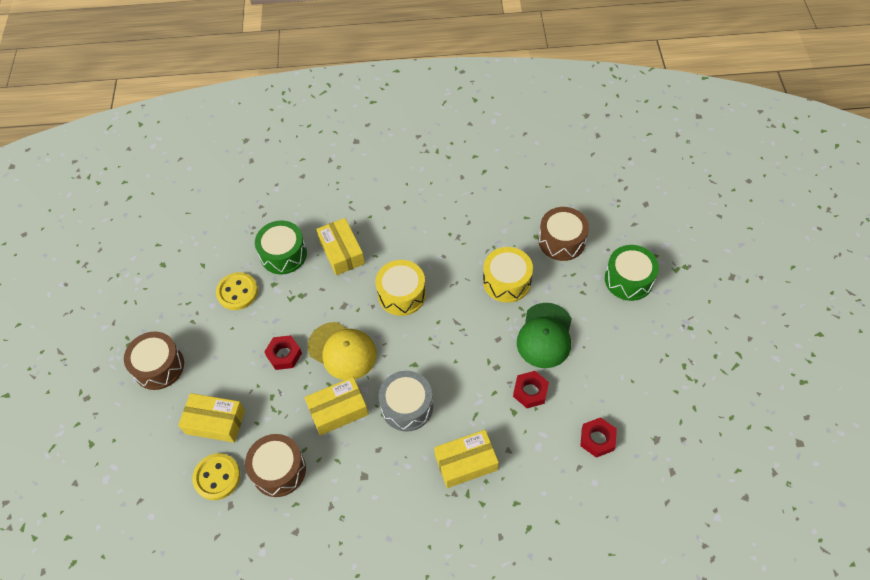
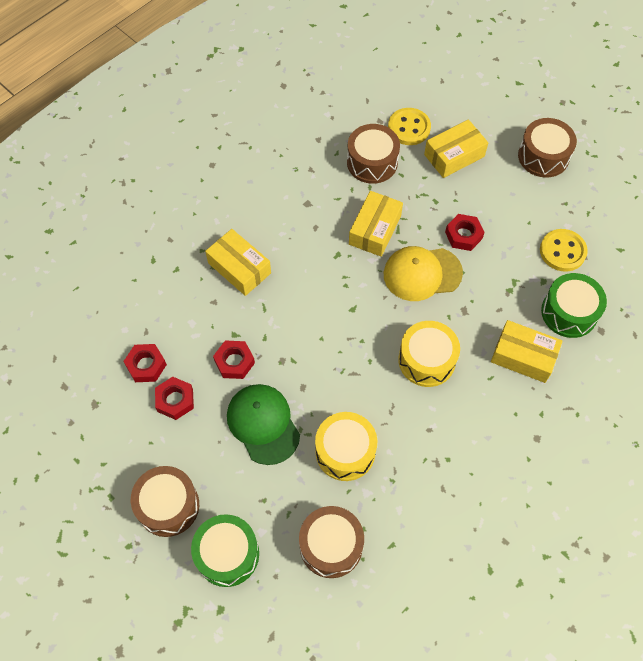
camera: 135 degrees right, 5 degrees up
grey drum [379,371,433,432] -> none
yellow box [434,430,499,488] -> yellow box turned 75 degrees counterclockwise [205,229,271,296]
none -> brown drum [131,466,199,537]
none -> red nut [155,377,194,420]

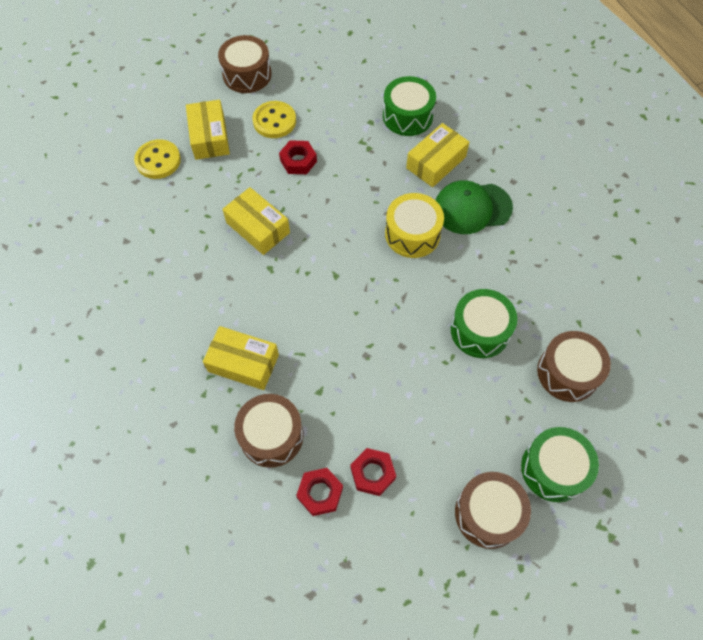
camera: 70 degrees left, 0 degrees up
yellow box [205,229,271,296] -> yellow box turned 45 degrees clockwise [203,326,279,390]
red nut [213,341,255,379] -> none
green cap [227,384,300,465] -> green cap moved to [435,180,513,234]
yellow drum [315,412,377,481] -> green drum [451,289,517,358]
brown drum [347,124,400,184] -> brown drum moved to [234,394,304,468]
yellow cap [384,246,463,301] -> none
yellow button [540,229,588,272] -> yellow button moved to [252,101,296,138]

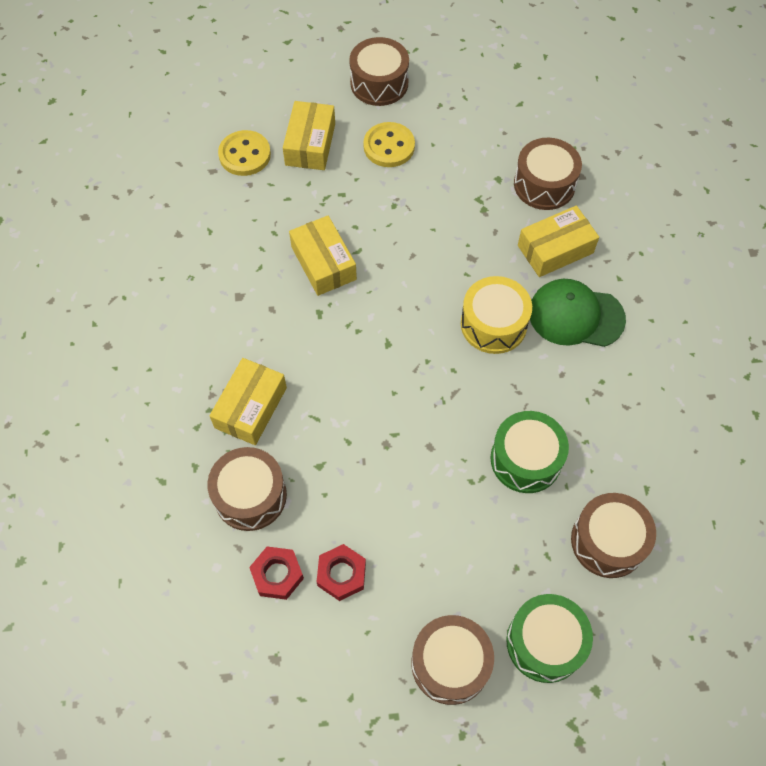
camera: 20 degrees right, 0 degrees up
yellow box [203,326,279,390] -> yellow box turned 75 degrees clockwise [209,358,287,445]
red nut [279,140,317,174] -> none
green drum [383,76,436,136] -> brown drum [514,138,582,210]

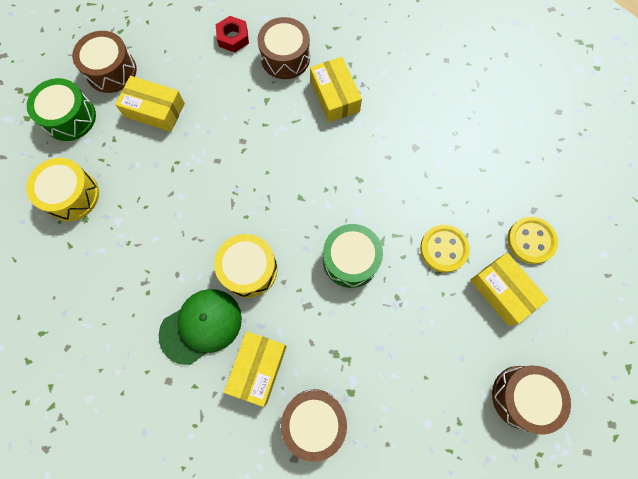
camera: 135 degrees right, 10 degrees up
yellow box [289,216,357,296] -> yellow box moved to [115,76,185,132]
red nut [317,544,366,601] -> none
yellow button [363,122,415,167] -> yellow button moved to [420,225,470,273]
green drum [490,411,569,493] -> green drum moved to [323,224,383,288]
brown drum [571,493,656,578] -> yellow drum [26,158,99,221]

